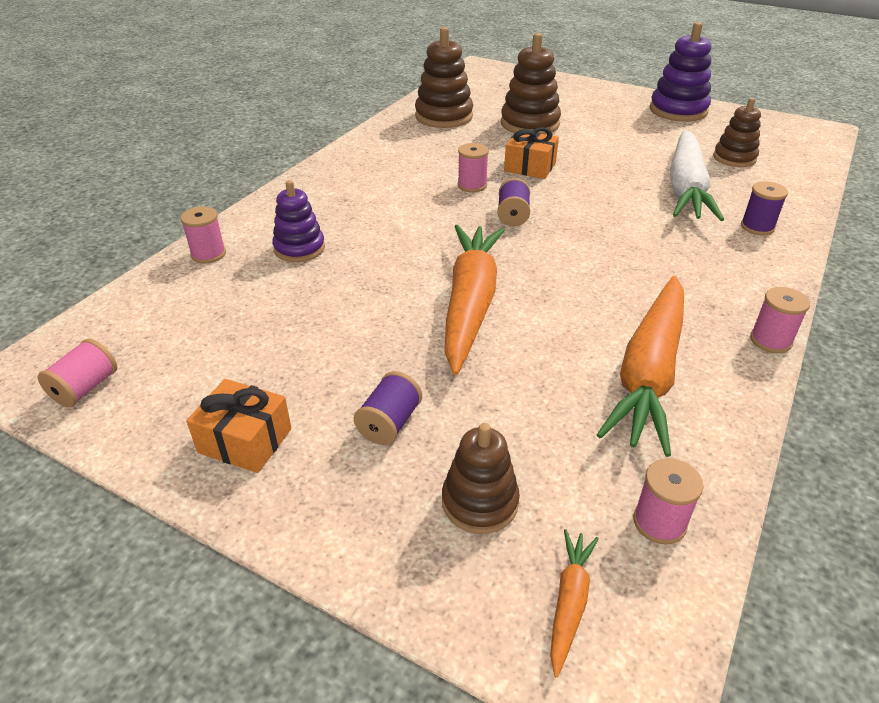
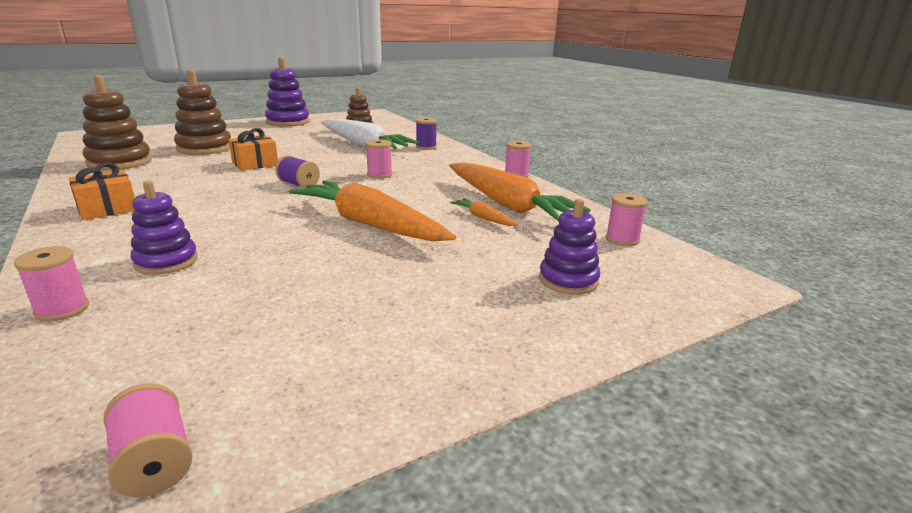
camera: 60 degrees left, 15 degrees down
orange gift [186,379,292,473] -> orange gift moved to [69,163,135,220]
purple spool [354,371,422,445] -> none
brown stacking toy [442,423,520,534] -> purple stacking toy [539,199,600,295]
pink spool [458,143,489,192] -> pink spool moved to [366,139,392,179]
orange carrot [550,529,599,678] -> orange carrot moved to [450,198,518,226]

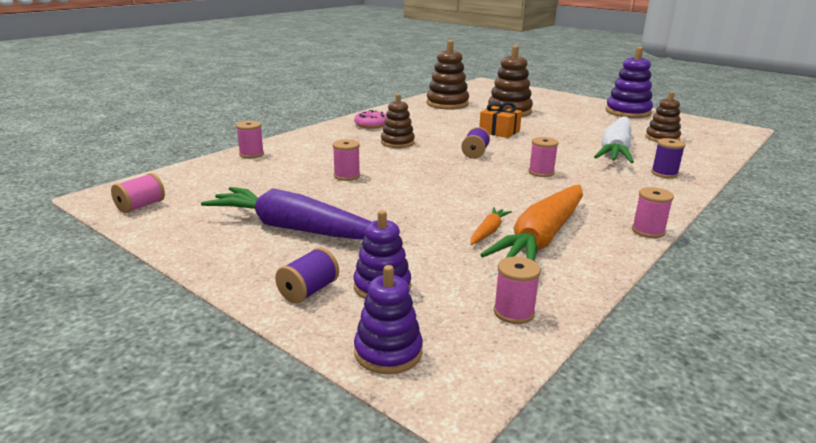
camera: 70 degrees right, 0 degrees up
orange gift [69,163,135,220] -> pink donut [354,110,387,129]
purple stacking toy [131,180,198,275] -> purple stacking toy moved to [354,265,423,374]
orange carrot [289,180,456,241] -> none
none -> purple carrot [201,187,372,240]
none -> purple spool [275,247,339,304]
none -> pink spool [333,139,360,181]
none -> brown stacking toy [381,94,415,148]

